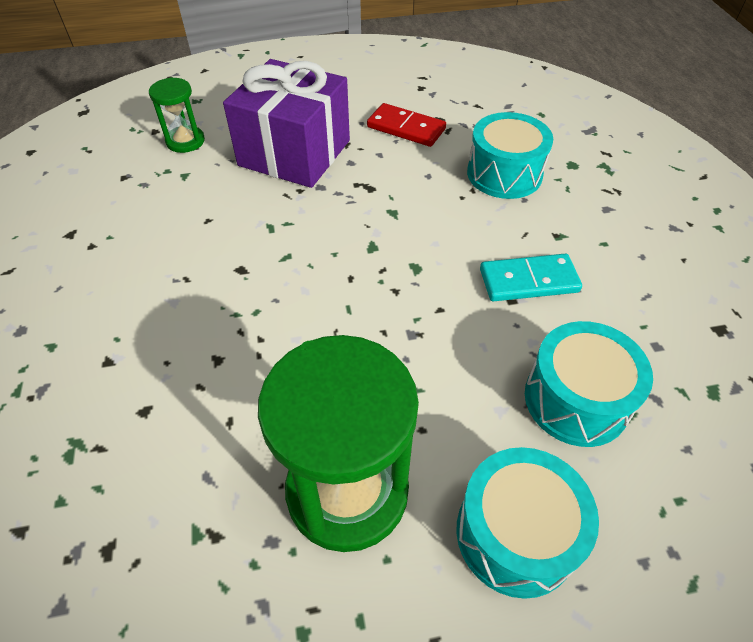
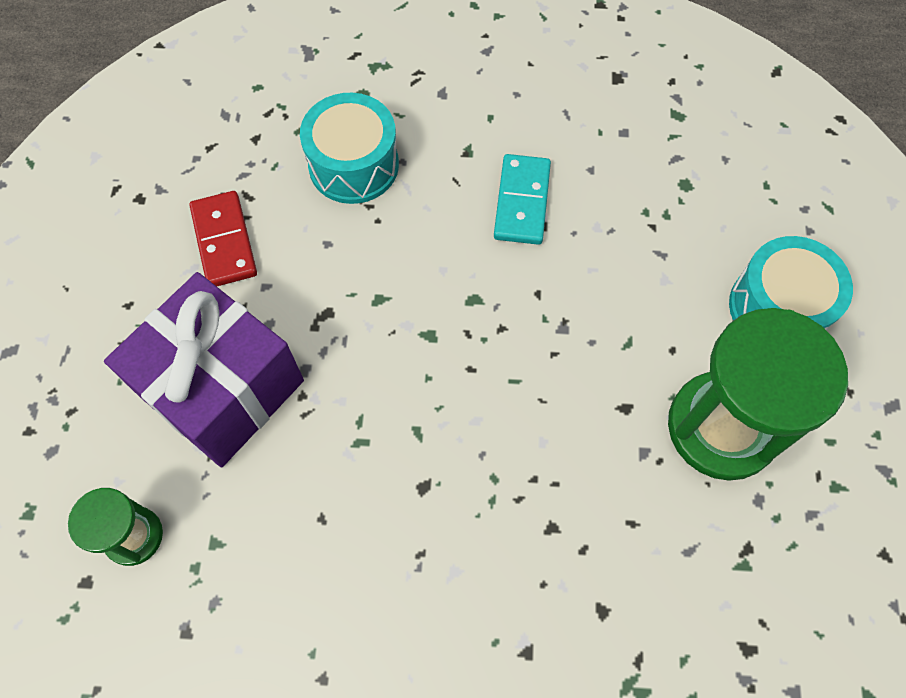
camera: 75 degrees left, 15 degrees up
red domino [367,103,446,147] -> red domino turned 60 degrees counterclockwise [189,191,257,286]
turquoise drum [525,321,653,447] -> none

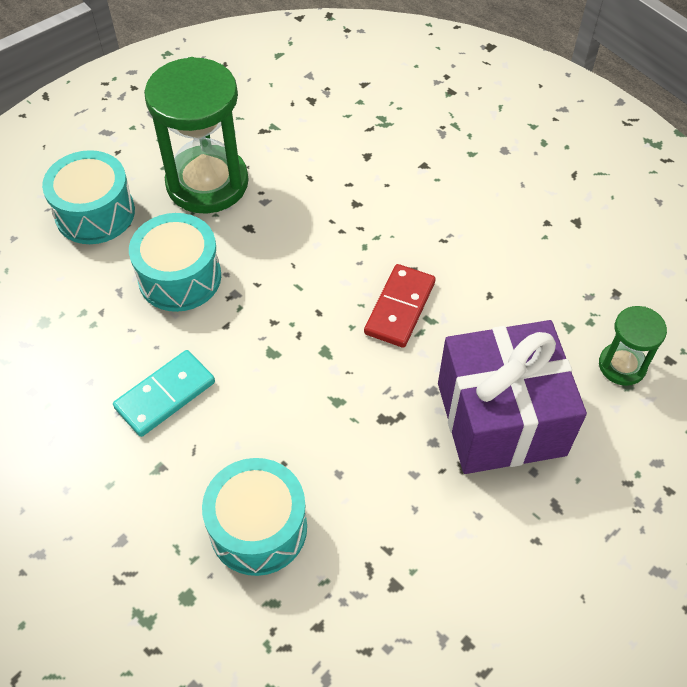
camera: 140 degrees left, 10 degrees down
red domino [189,191,257,286] -> red domino moved to [364,264,436,348]
none -> turquoise drum [129,213,221,312]

